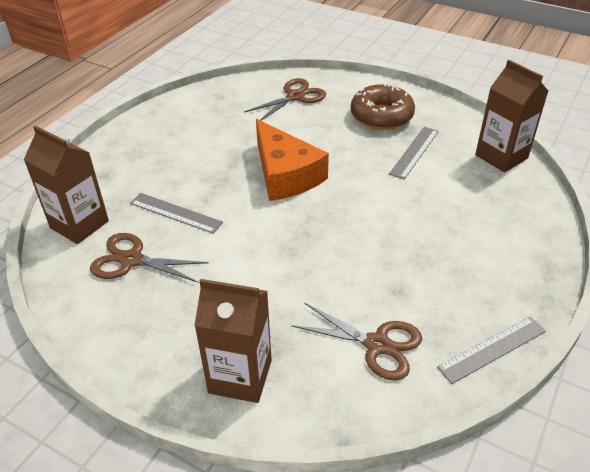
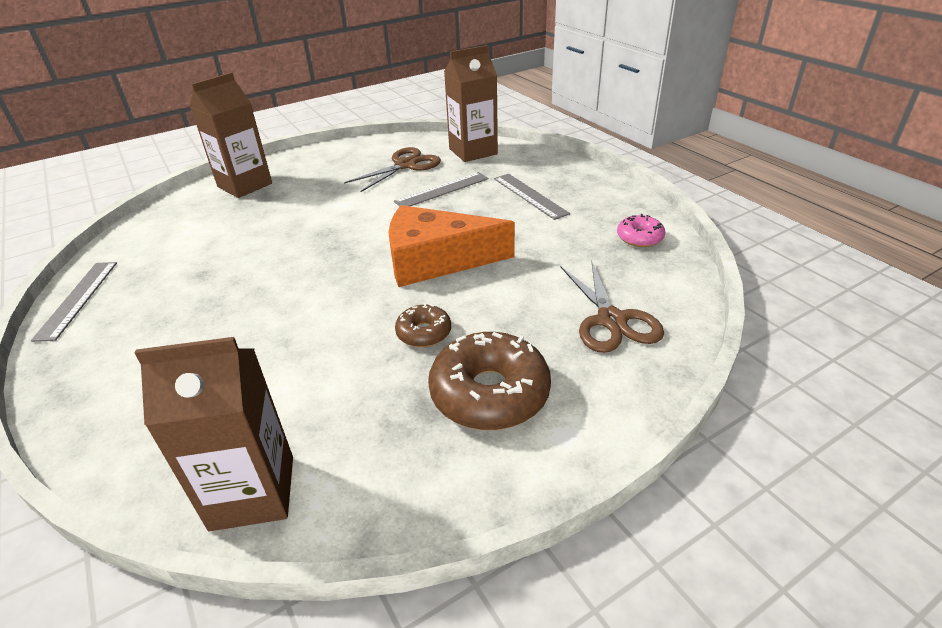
camera: 120 degrees right, 5 degrees down
brown scissors [291,302,422,381] -> none
grey ruler [389,127,439,180] -> grey ruler moved to [494,174,570,220]
none -> brown donut [395,303,451,347]
none -> pink donut [617,214,665,247]

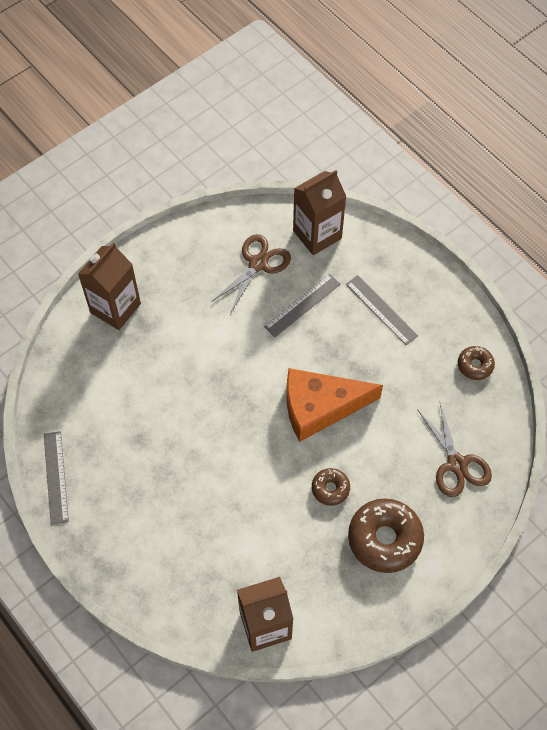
camera: 10 degrees left, 25 degrees up
pink donut [617,214,665,247] -> brown donut [458,346,495,380]

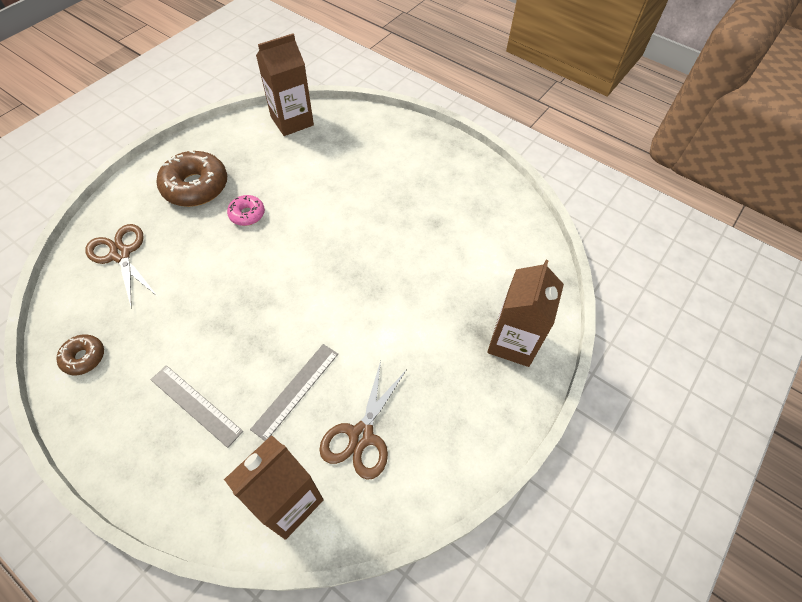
camera: 165 degrees right, 5 degrees down
grey ruler [44,431,69,525] -> none
orange cheese [287,368,383,442] -> none
brown donut [312,468,350,506] -> pink donut [227,195,265,226]

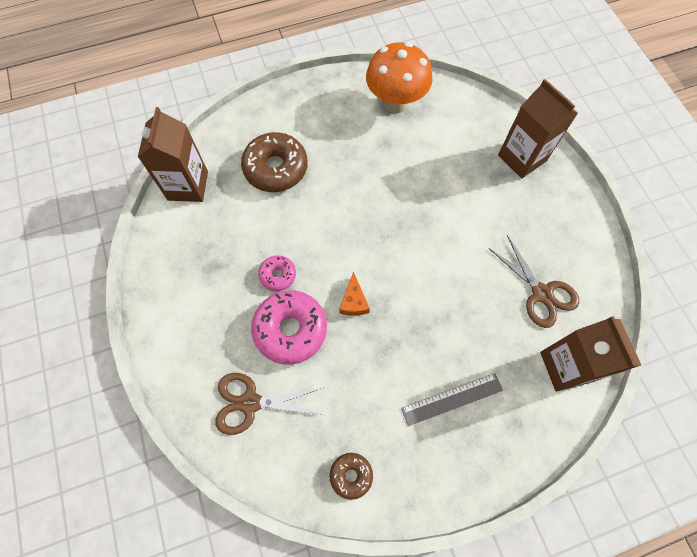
camera: 55 degrees left, 10 degrees up
brown donut [157,150,227,207] -> brown donut moved to [241,132,308,192]
grey ruler [250,344,338,441] -> none
none -> pink donut [251,291,327,365]
none -> orange cheese [339,271,370,316]
none -> orange mushroom [366,42,433,113]

